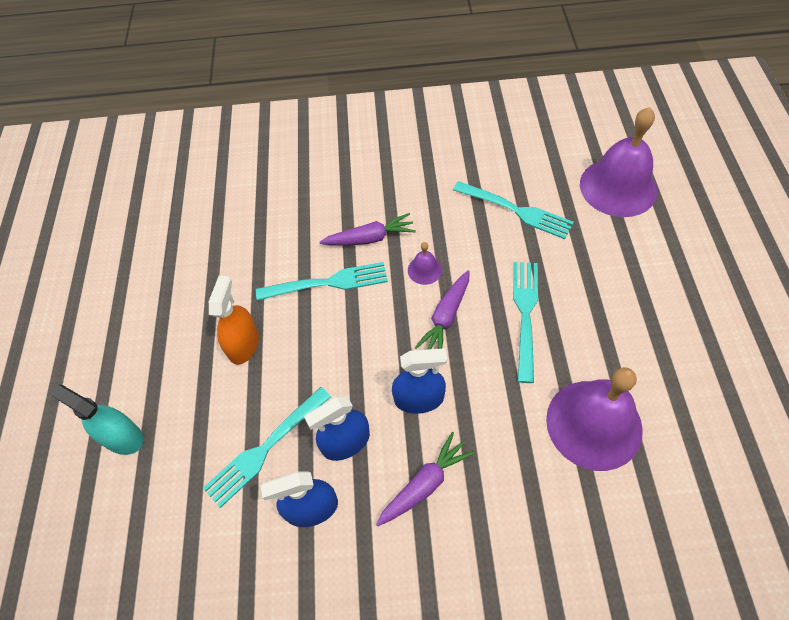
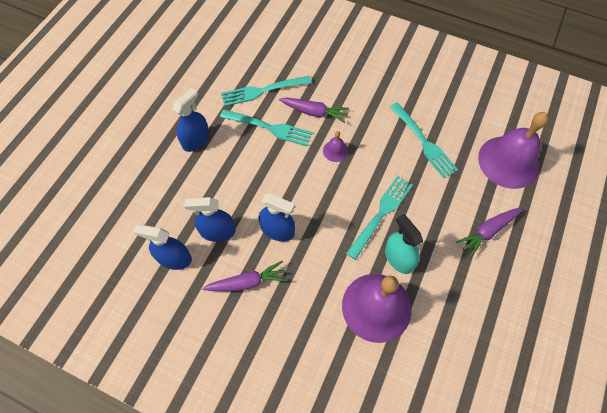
camera: 25 degrees right, 5 degrees up
turquoise spray bottle [50,385,144,455] -> turquoise spray bottle moved to [385,214,423,274]
turquoise fork [203,387,331,508] -> turquoise fork moved to [221,76,312,106]
orange spray bottle [209,276,259,365] -> blue spray bottle [172,88,209,152]
purple carrot [414,270,470,350] -> purple carrot moved to [456,207,522,258]

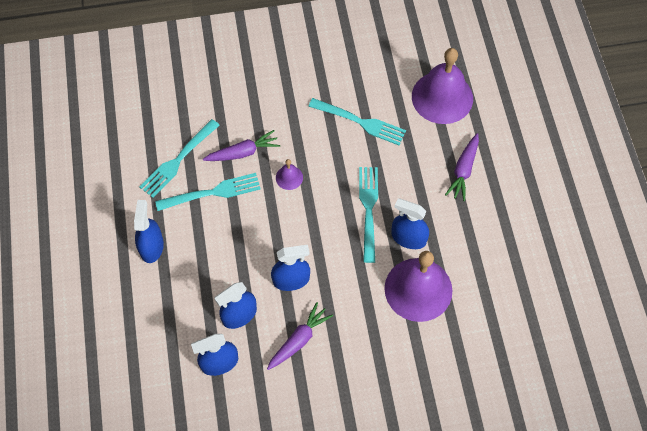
camera: 35 degrees left, 0 degrees up
turquoise spray bottle [385,214,423,274] -> blue spray bottle [391,198,429,249]

